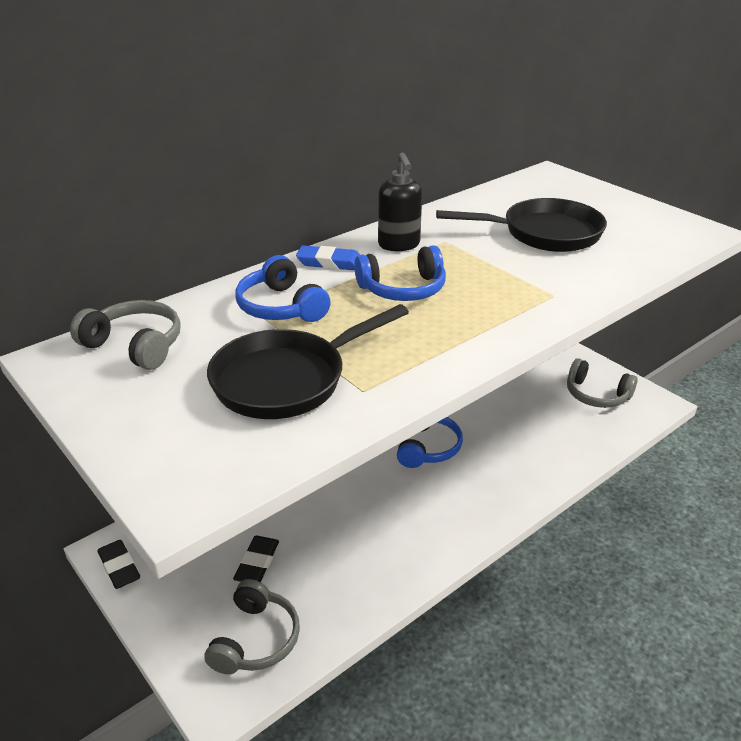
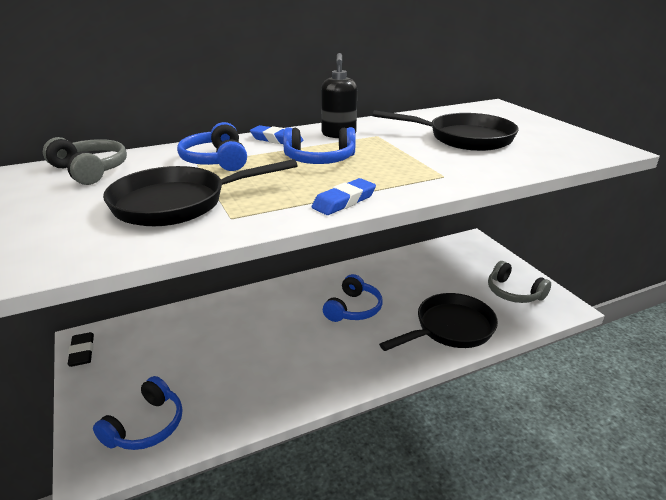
camera: 15 degrees right, 5 degrees down
grey headphones [204,579,300,674] -> blue headphones [93,376,182,450]
black eraser [233,536,279,582] -> none
none -> blue eraser [312,178,376,215]
none -> black pan [379,293,498,351]

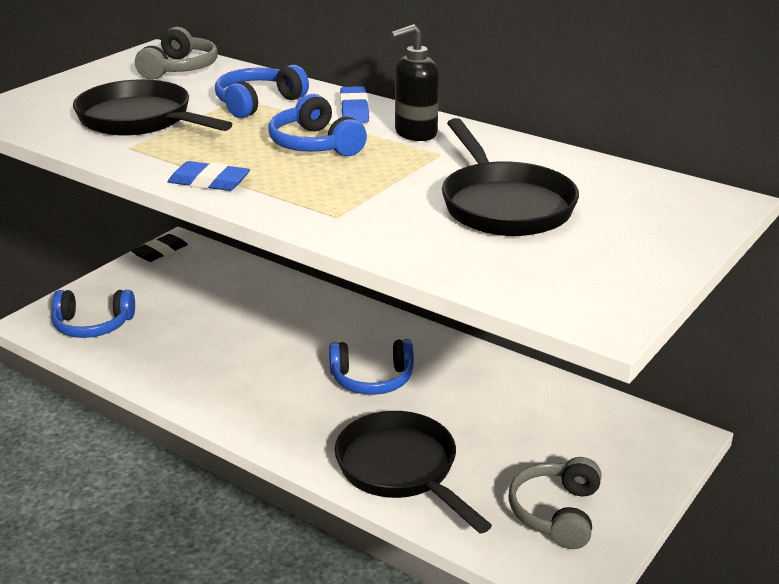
camera: 60 degrees right, 0 degrees up
black pan [379,293,498,351] -> black pan turned 150 degrees counterclockwise [335,411,492,534]

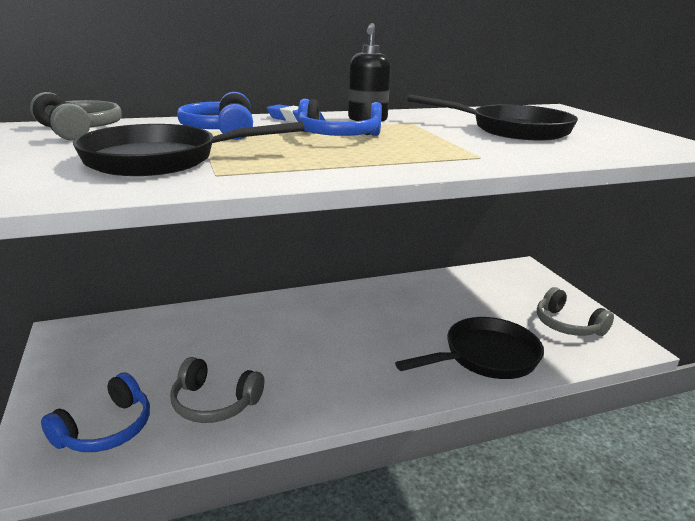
camera: 55 degrees left, 5 degrees down
black eraser [132,234,188,262] -> none
blue eraser [168,161,250,191] -> none
blue headphones [329,339,414,395] -> none
black pan [335,411,492,534] -> black pan turned 150 degrees clockwise [395,317,544,379]
none -> grey headphones [170,357,264,423]

